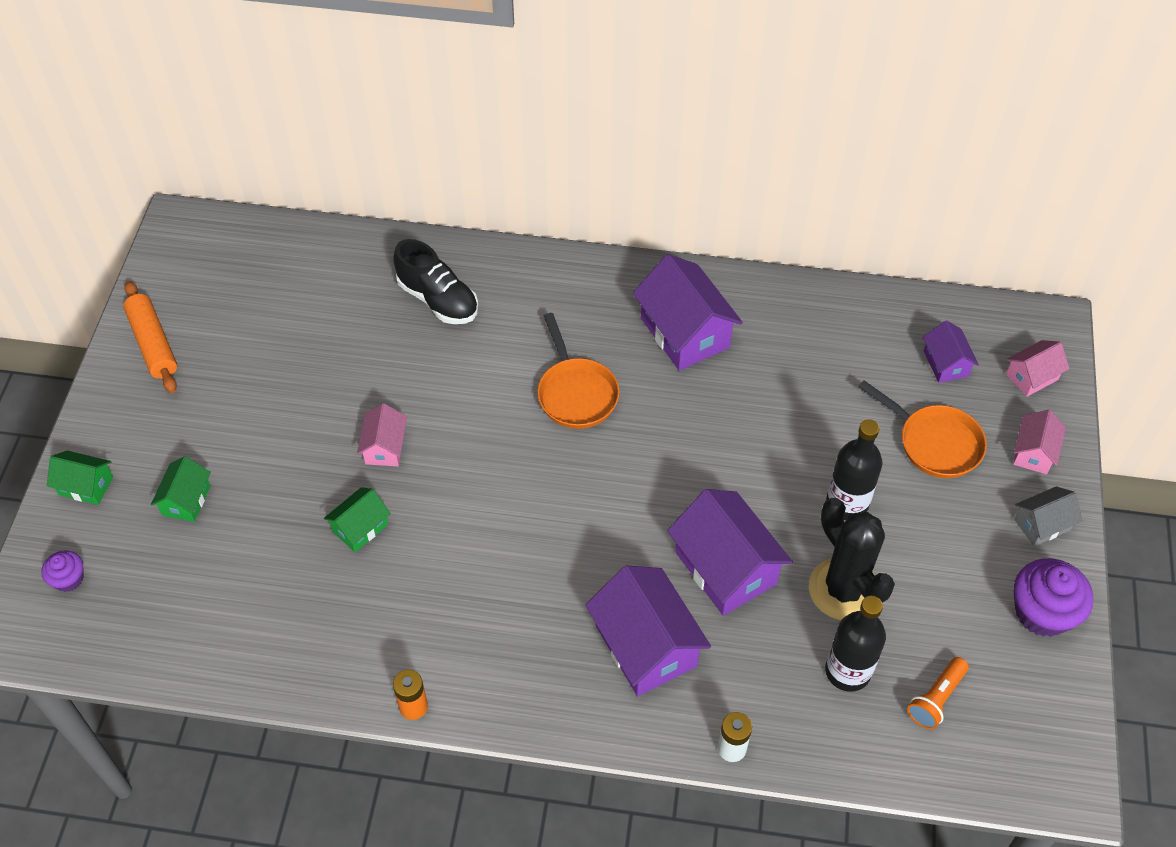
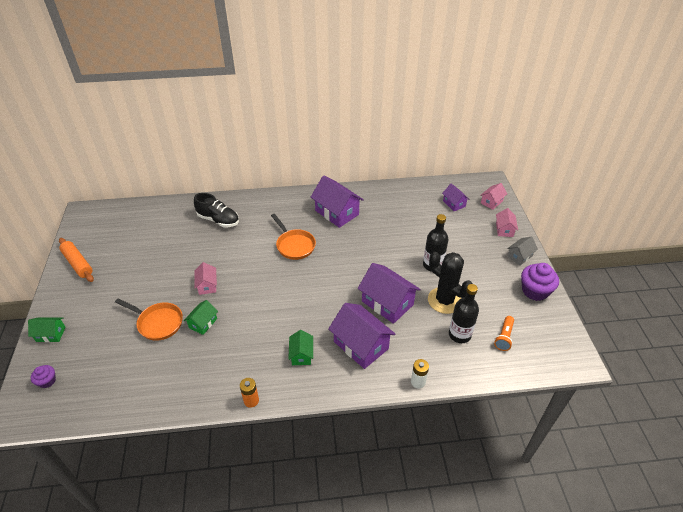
camera: 15 degrees left, 10 degrees down
green house [151,456,211,522] -> green house moved to [288,330,313,365]
orange pan [858,380,987,478] -> orange pan moved to [115,298,183,341]

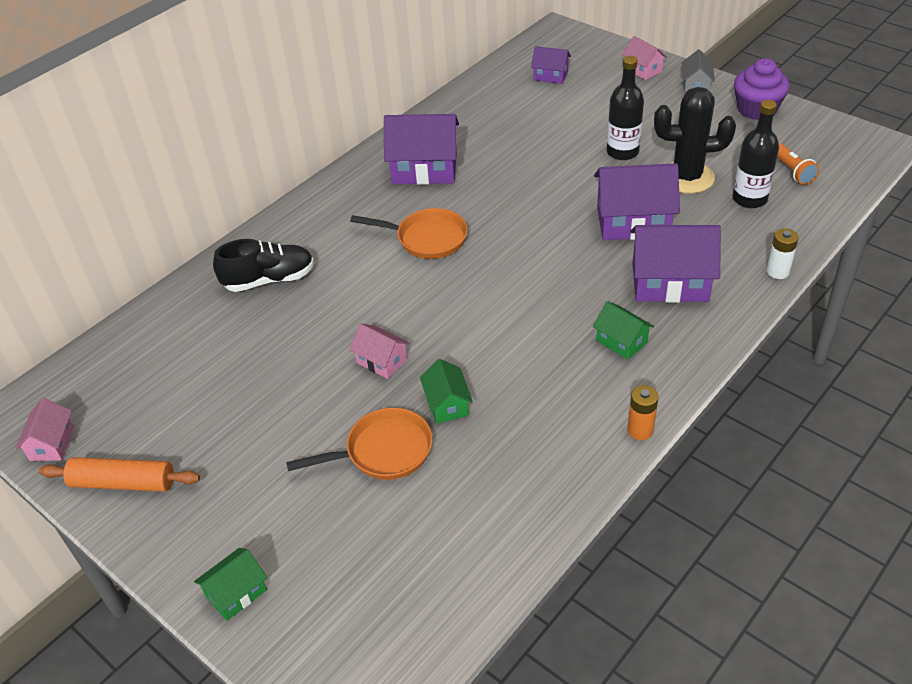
camera: 40 degrees left, 0 degrees up
purple cupcake [31,365,56,388] -> none
pink house [480,183,507,210] -> pink house moved to [15,398,74,461]

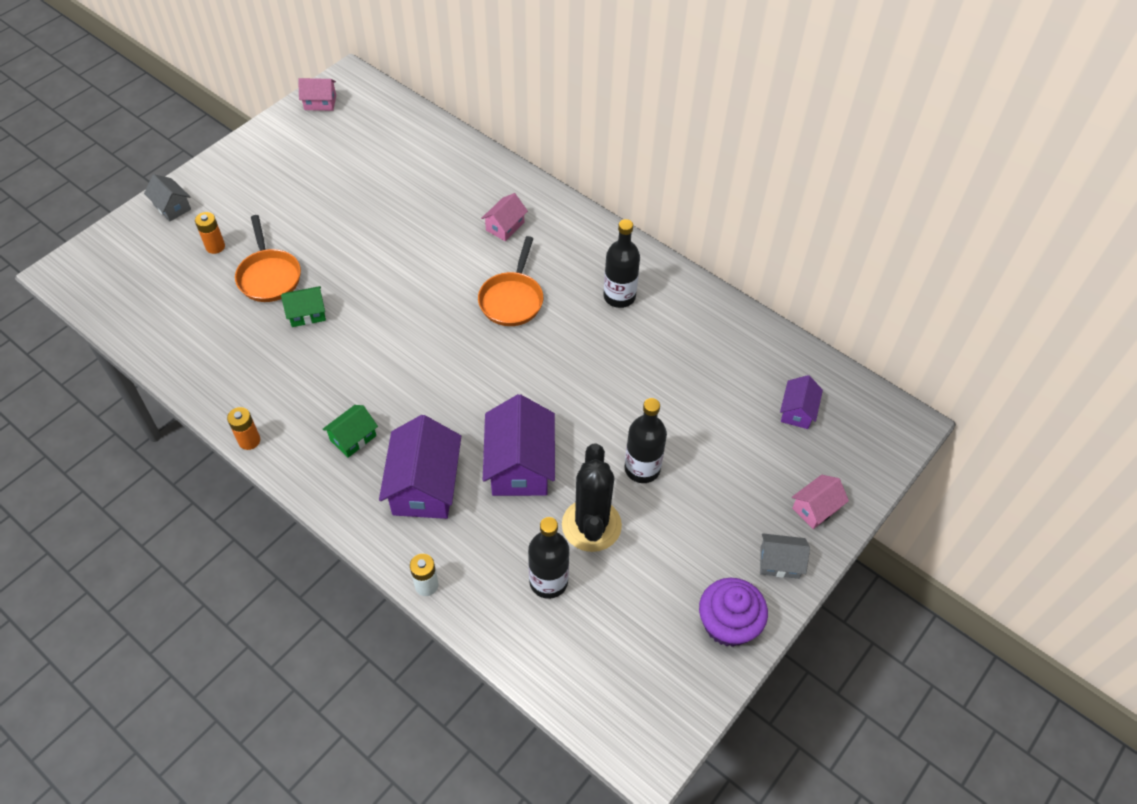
camera: 85 degrees right, 10 degrees up
orange rolling pin [39,457,200,492] -> none
green house [194,548,267,621] -> grey house [144,174,191,221]
black shoe [213,239,314,292] -> none
pink house [349,323,410,379] -> pink house moved to [481,193,528,241]
purple house [384,114,459,185] -> black bottle [604,219,640,308]
orange flashlight [777,143,820,185] -> none
none -> orange battery [195,212,225,254]

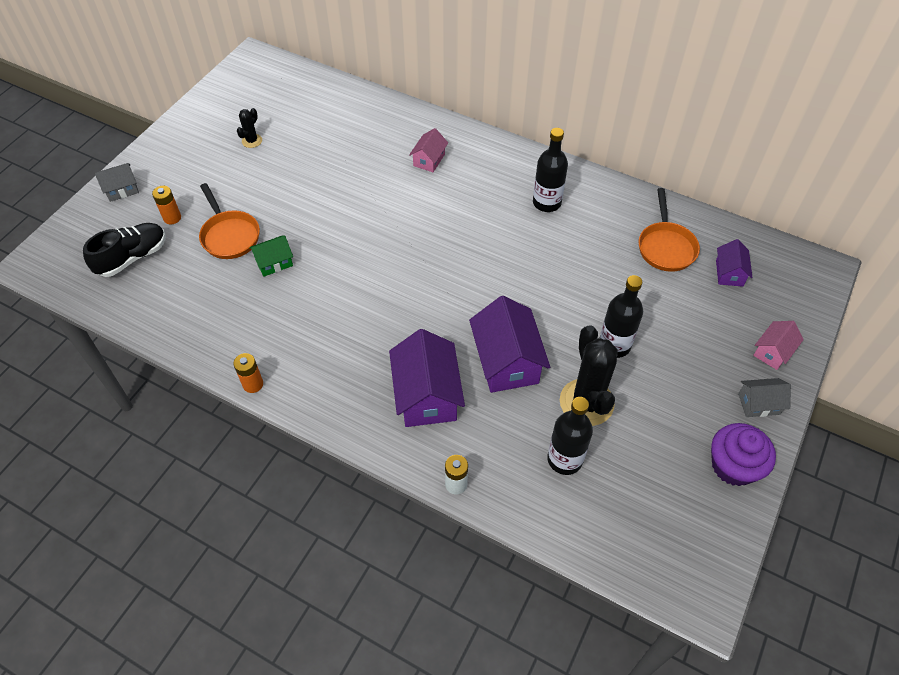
camera: 10 degrees left, 0 degrees up
grey house [144,174,191,221] -> grey house turned 60 degrees counterclockwise [95,163,139,202]
pink house [298,78,336,111] -> none
green house [323,405,378,458] -> none
orange pan [478,236,543,326] -> orange pan moved to [639,188,700,272]
none -> black shoe [83,223,166,277]
none -> black cactus [237,108,262,148]

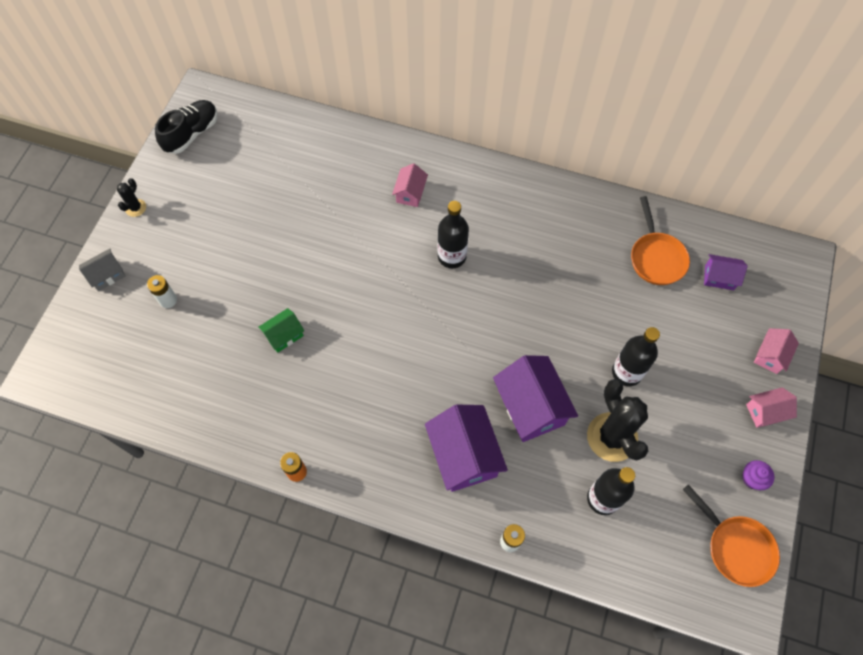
camera: 10 degrees left, 10 degrees up
black shoe [83,223,166,277] -> black shoe moved to [155,100,218,154]
orange battery [152,186,181,224] -> white battery [147,275,177,308]
orange pan [199,183,260,259] -> orange pan moved to [683,484,780,587]
black cactus [237,108,262,148] -> black cactus moved to [117,178,146,217]
black bottle [533,128,568,212] -> black bottle moved to [438,201,469,268]
purple cupcake [711,423,776,486] -> purple cupcake [742,460,774,490], size x0.54
purple house [716,239,753,287] -> purple house turned 75 degrees counterclockwise [704,254,748,290]
grey house [738,378,791,417] -> pink house [746,387,797,428]

